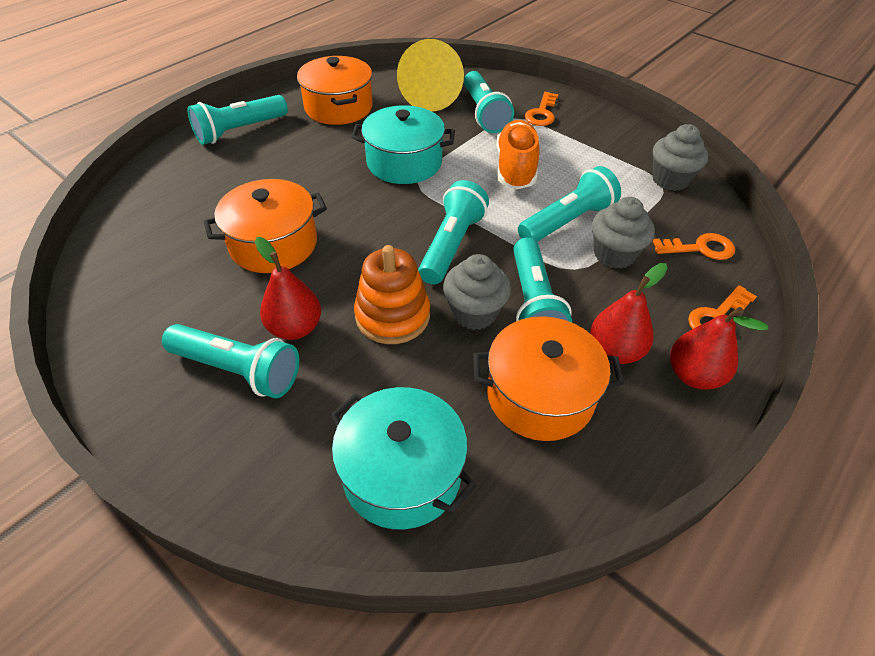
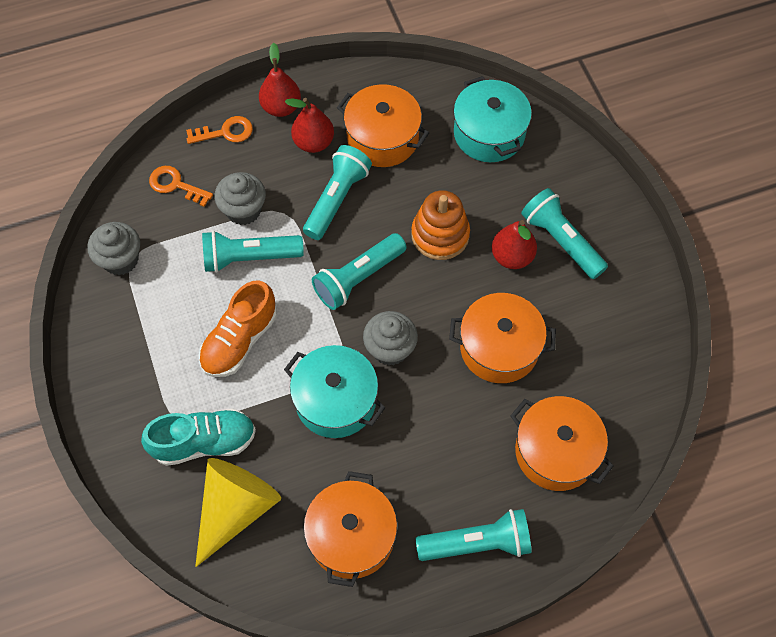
camera: 150 degrees left, 15 degrees up
grey cupcake [443,254,511,330] -> grey cupcake moved to [363,311,418,366]
turquoise flashlight [464,71,514,133] -> turquoise shoe [141,408,256,466]
orange key [525,92,558,126] -> none
none -> orange pot [511,396,614,491]

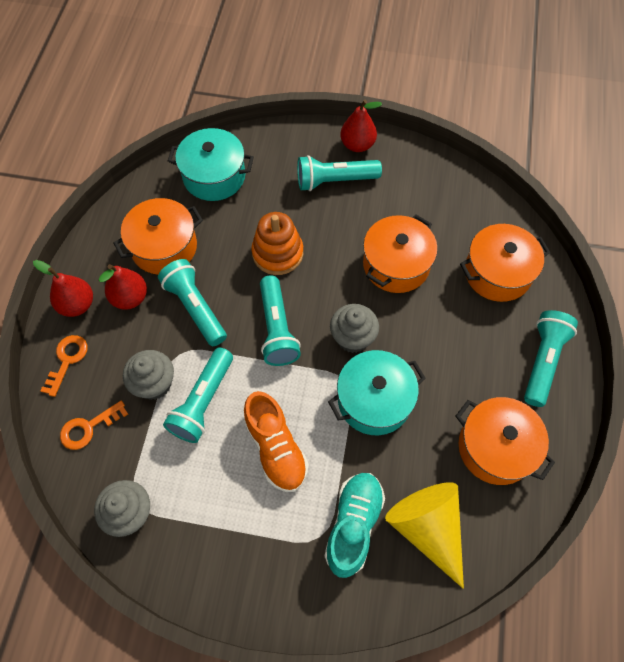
camera: 60 degrees left, 0 degrees up
red pear [492,220,537,269] -> red pear moved to [340,100,382,152]

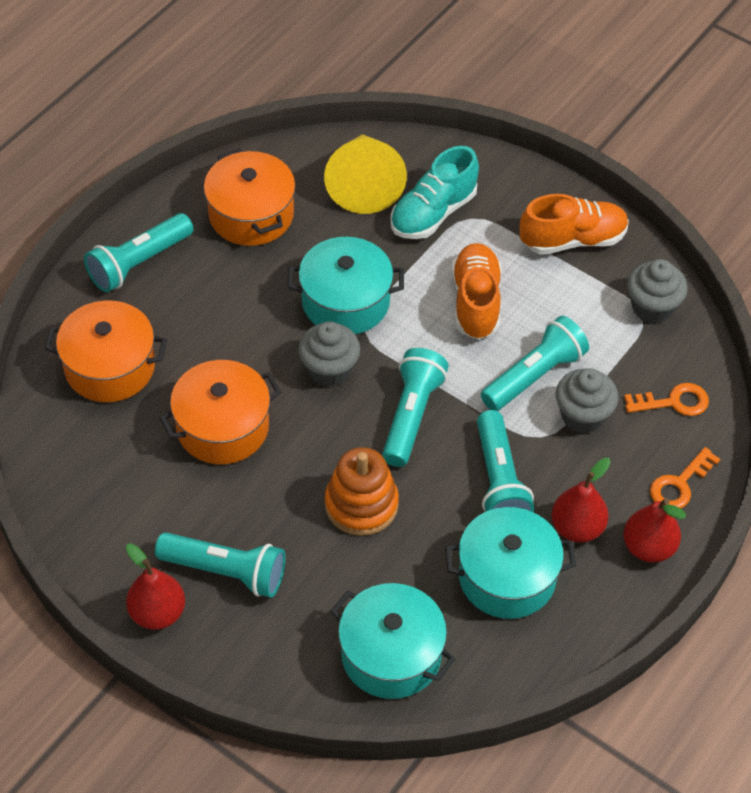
camera: 155 degrees left, 10 degrees down
orange pot [114,198,203,275] -> turquoise pot [445,507,576,619]
none -> orange shoe [520,194,629,255]

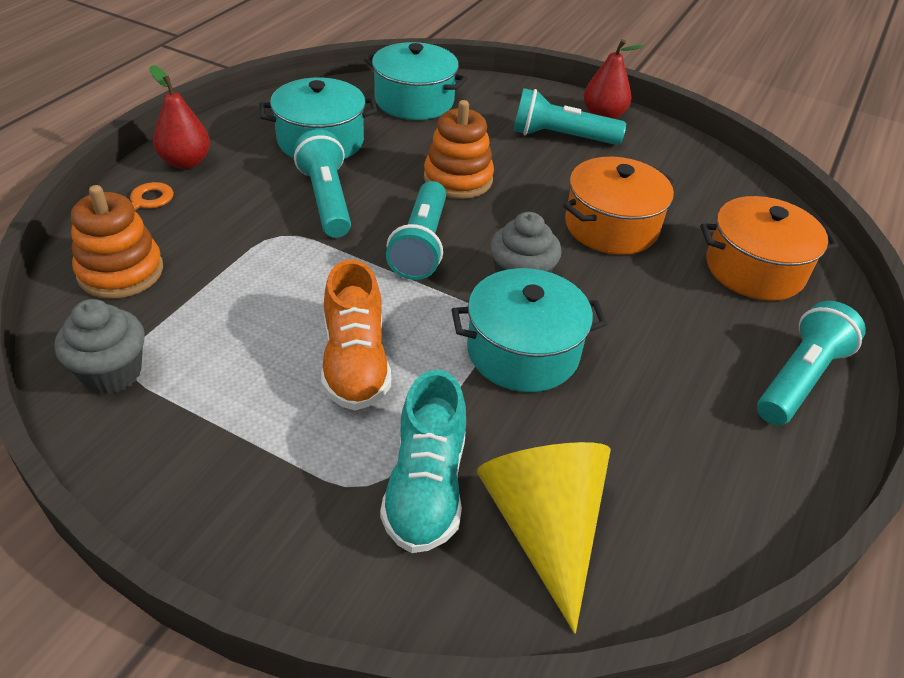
camera: 170 degrees right, 10 degrees down
orange pot [204,148,296,246] -> none
turquoise shoe [391,146,479,239] -> turquoise shoe turned 150 degrees clockwise [380,370,466,553]
turquoise flashlight [481,316,589,411] -> none
orange shoe [520,194,629,255] -> none
red pear [551,458,611,543] -> none
grey cupcake [556,368,619,434] -> none
orange key [624,383,709,416] -> orange stacking toy [71,185,163,299]

